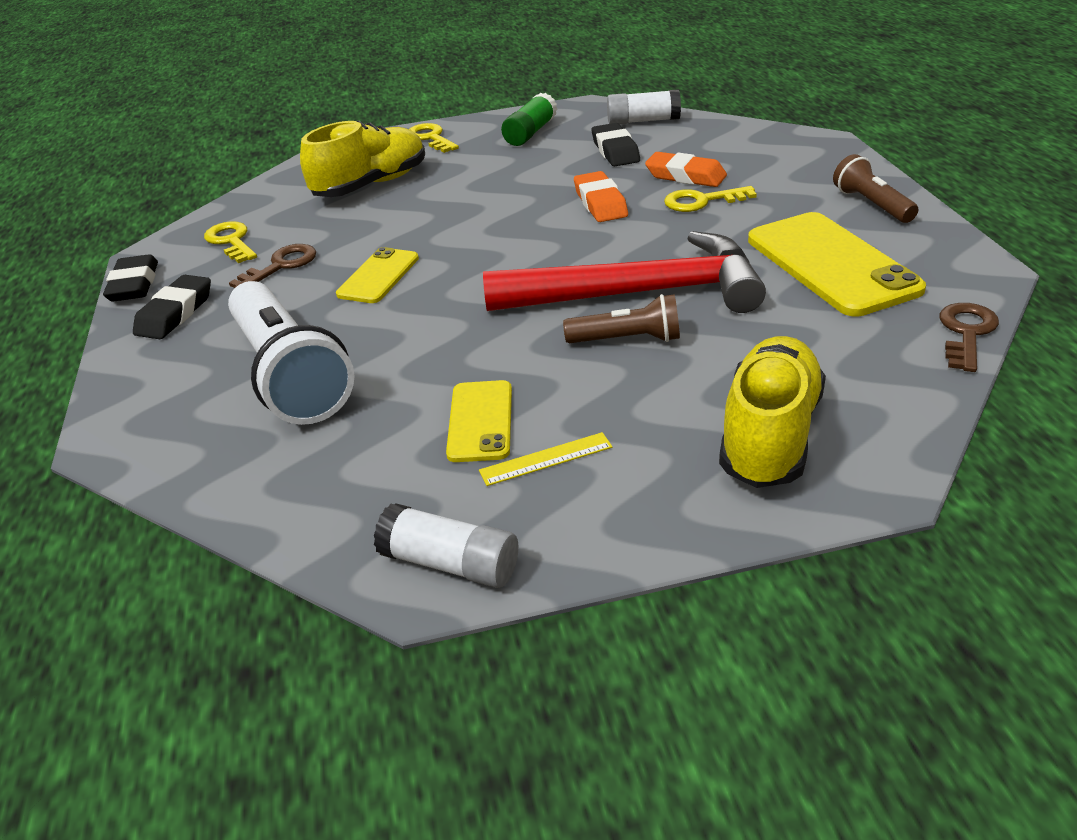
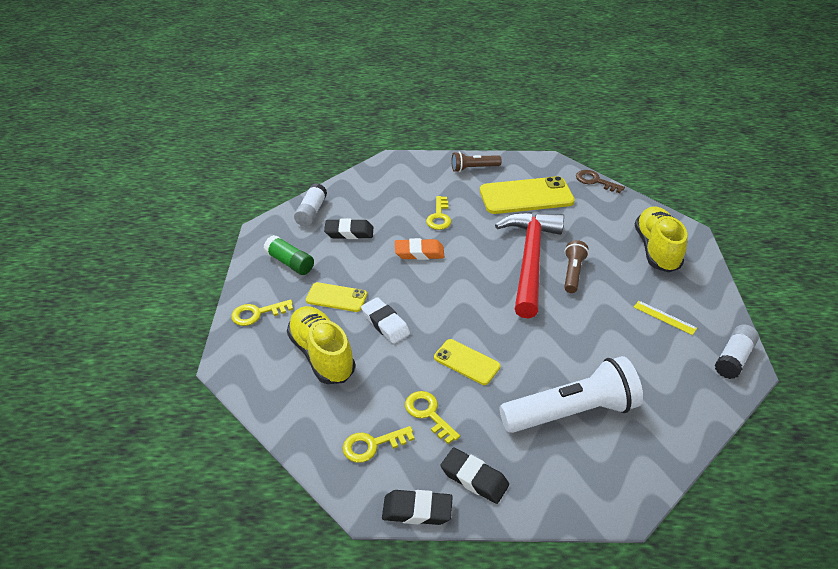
camera: 80 degrees left, 5 degrees up
brown key [229,244,316,288] -> yellow key [405,391,460,444]
yellow phone [446,380,512,462] -> yellow phone moved to [306,282,367,312]
yellow ruler [479,432,613,486] -> yellow ruler turned 45 degrees counterclockwise [634,301,697,335]
orange eraser [645,152,727,187] -> none
yellow shoe [719,336,826,488] -> yellow shoe turned 60 degrees clockwise [635,206,687,272]
none -> white eraser [361,297,410,344]

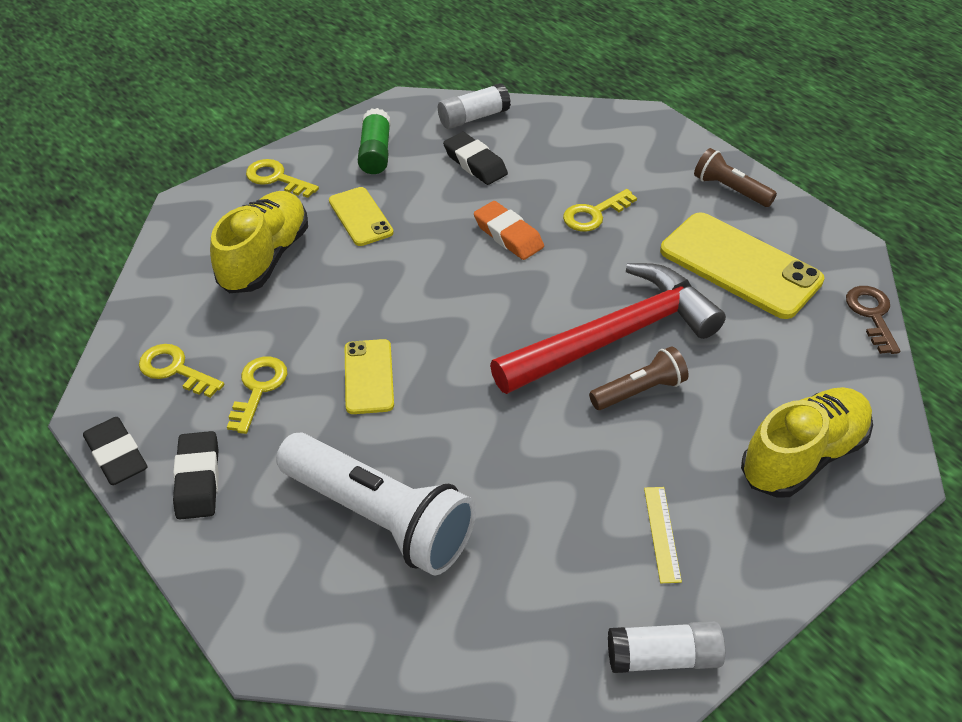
camera: 50 degrees right, 5 degrees up
white eraser [361,297,410,344] -> none

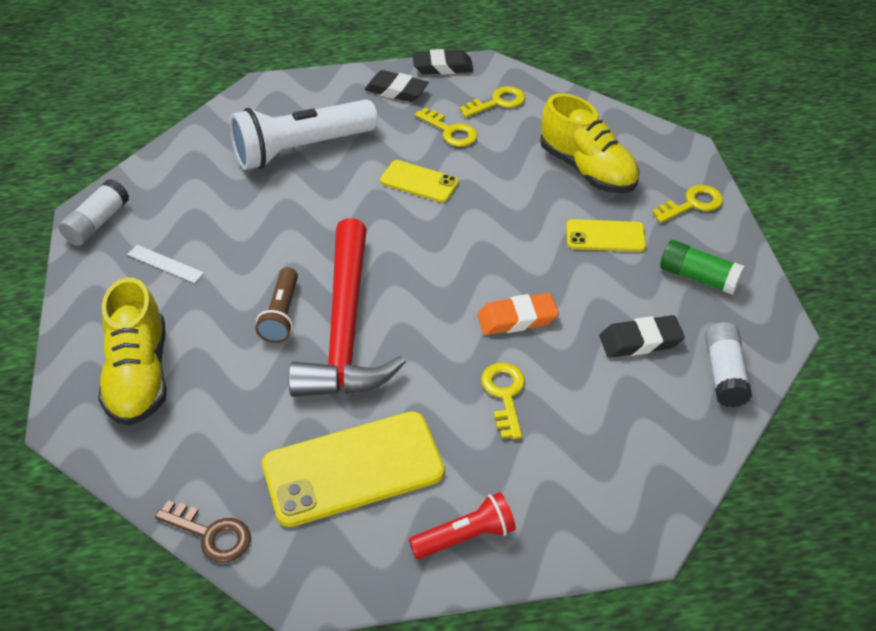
camera: 120 degrees right, 0 degrees up
yellow ruler [644,487,682,583] -> white ruler [127,245,204,283]
brown flashlight [694,148,777,207] -> red flashlight [409,492,516,559]

